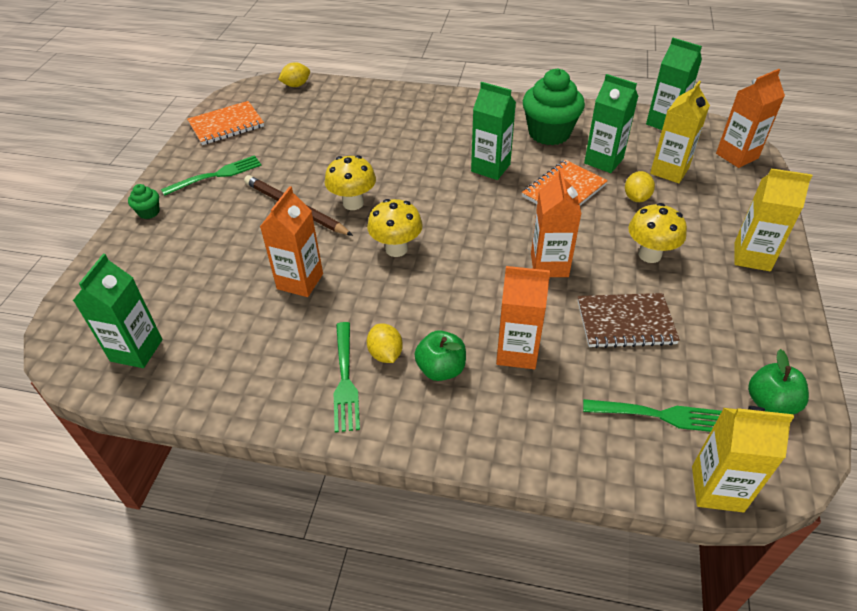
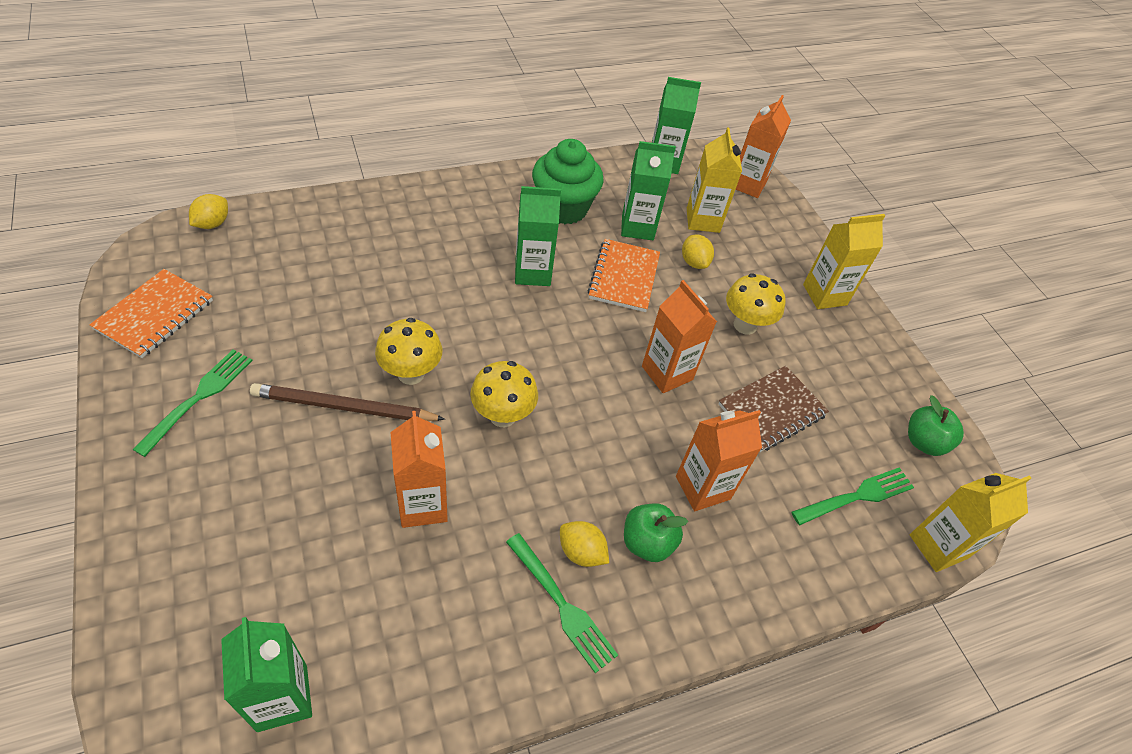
camera: 40 degrees left, 5 degrees up
green cupcake [128,184,160,219] -> none

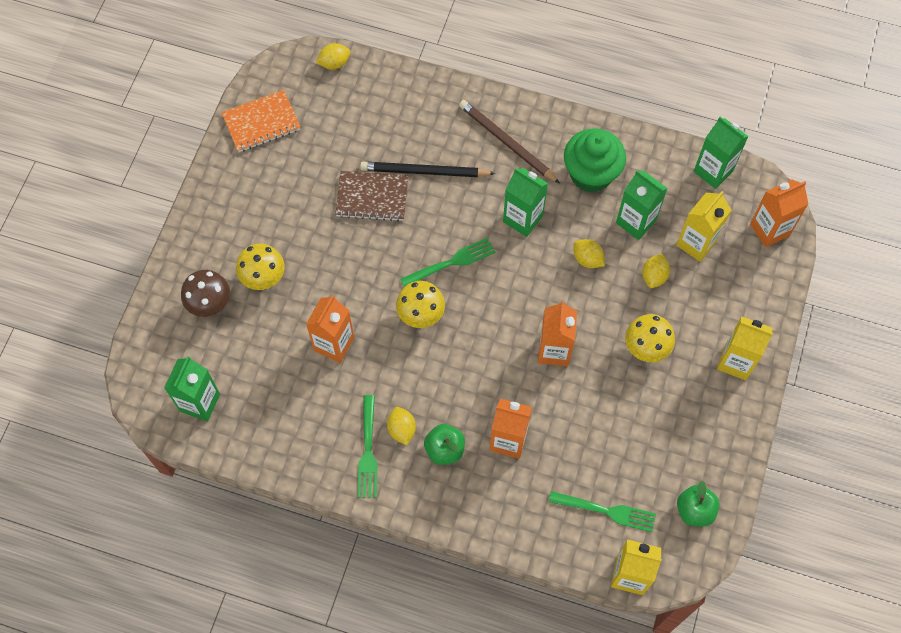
camera: 45 degrees right, 15 degrees up
green fork [132,350,253,457] -> green fork moved to [400,238,495,287]
brown pencil [250,383,445,421] -> brown pencil moved to [459,100,560,184]
yellow mushroom [375,318,442,385] -> yellow mushroom moved to [236,243,285,290]
orange notebook [587,239,660,312] -> yellow lemon [573,239,605,268]
brown notebook [718,366,829,452] -> brown notebook moved to [335,171,408,222]
none -> brown mushroom [181,270,230,317]
none -> black pencil [360,162,496,177]

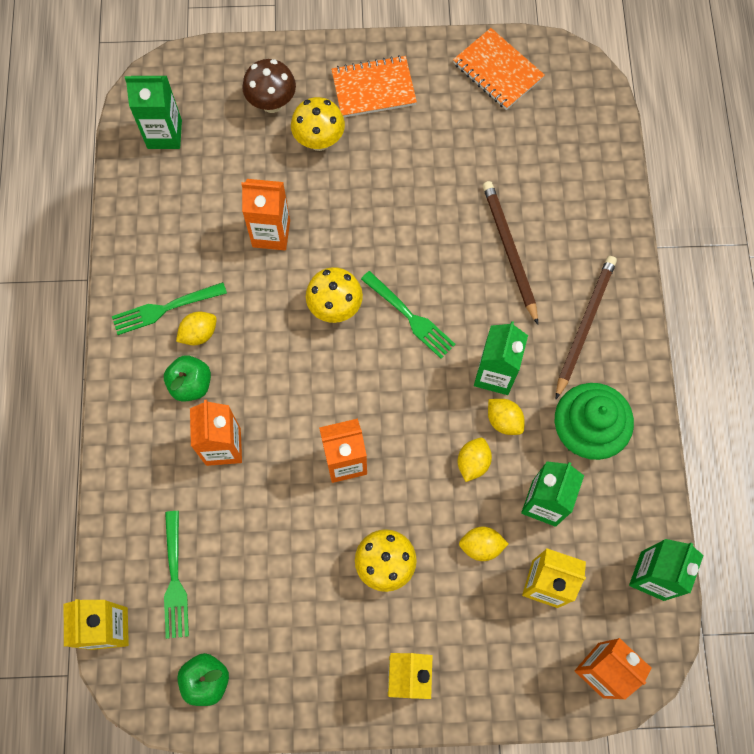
camera: 70 degrees right, 5 degrees up
yellow lemon [316,43,350,70] -> yellow lemon moved to [488,399,524,435]
brown notebook [335,171,408,222] -> none
black pencil [360,162,496,177] -> brown pencil [483,181,538,325]
none -> orange notebook [331,55,417,117]

